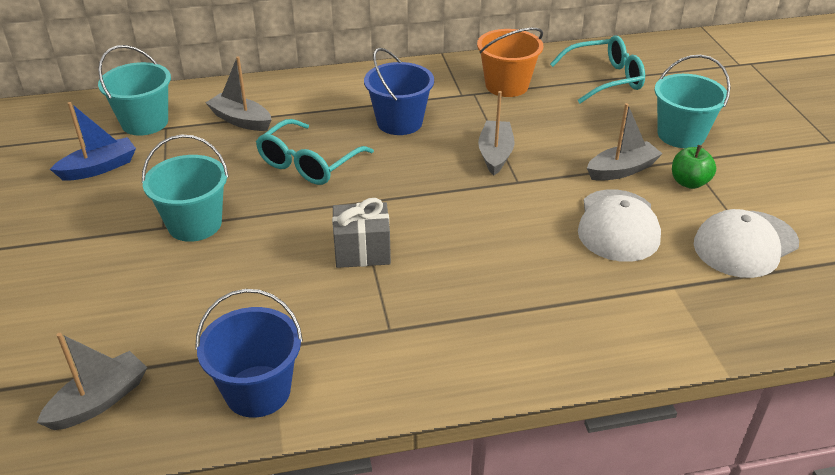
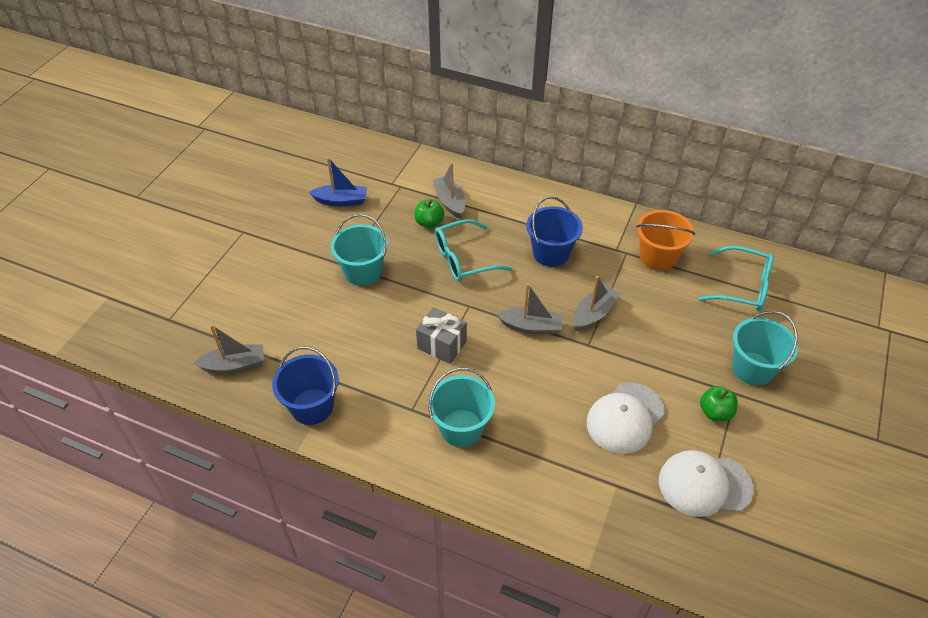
camera: 35 degrees right, 10 degrees up
turquoise bucket [98,45,171,136] -> turquoise bucket moved to [428,368,495,447]
grey boat [587,103,663,181] -> grey boat moved to [496,283,563,334]
none -> green apple [414,199,444,228]

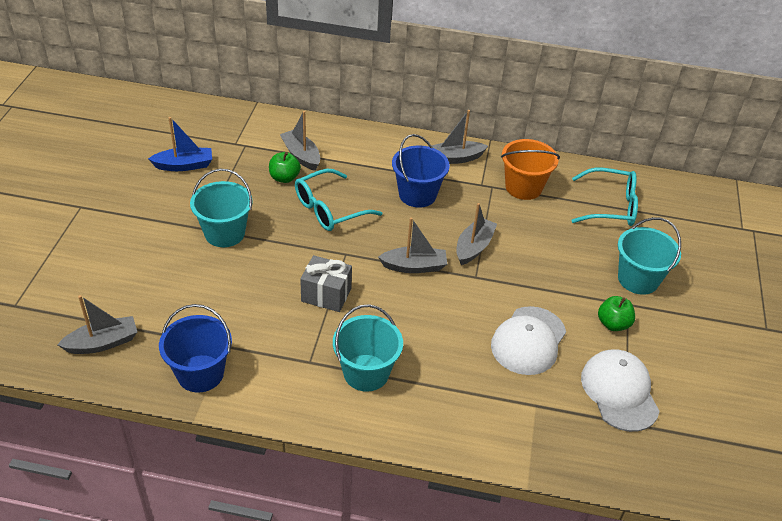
camera: 15 degrees left, 5 degrees down
white cap [659,450,754,517] -> white cap turned 90 degrees clockwise [581,350,660,432]
none -> grey boat [428,110,488,164]

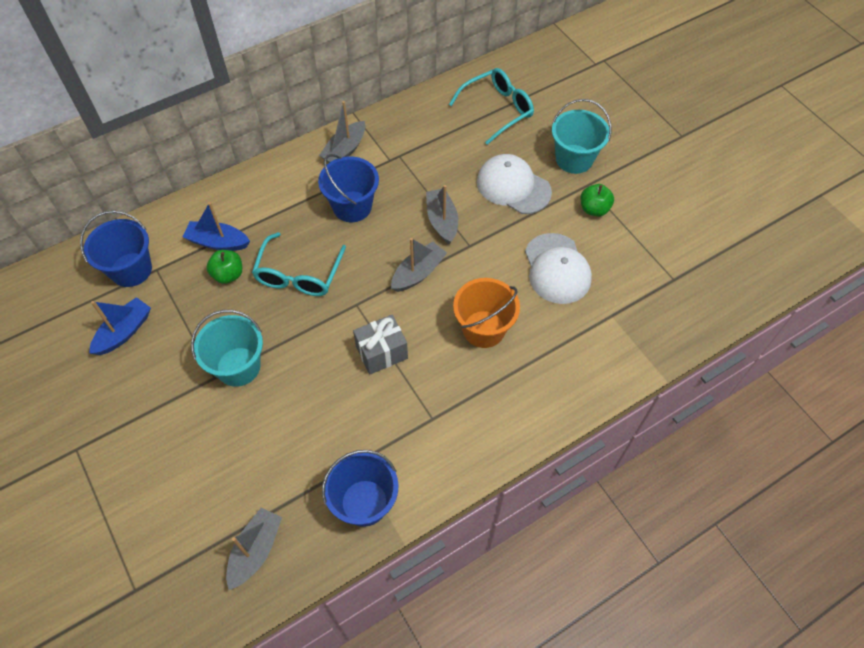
camera: 40 degrees left, 15 degrees up
grey boat [280,111,320,171] -> blue boat [183,202,250,251]
turquoise bucket [333,304,403,392] -> none
orange bucket [501,139,560,200] -> orange bucket moved to [453,278,520,348]
white cap [581,350,660,432] -> white cap moved to [477,154,552,214]
none -> blue bucket [80,211,152,287]

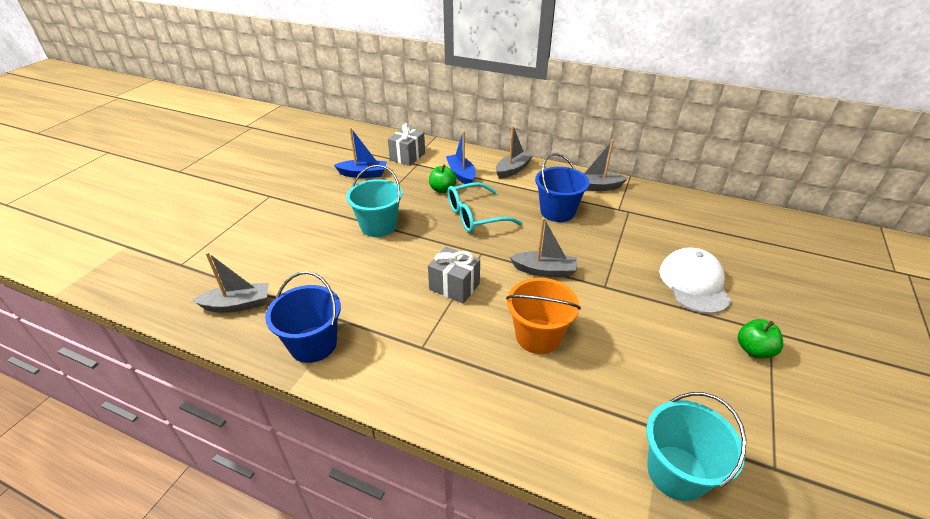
camera: 55 degrees right, 20 degrees down
blue bucket [80,211,152,287] -> grey gift [388,123,425,166]
grey boat [426,185,458,244] -> grey boat moved to [496,125,534,179]
turquoise glasses [449,68,534,145] -> none
white cap [525,233,592,304] -> none
turquoise bucket [552,99,612,174] -> turquoise bucket moved to [646,392,746,501]

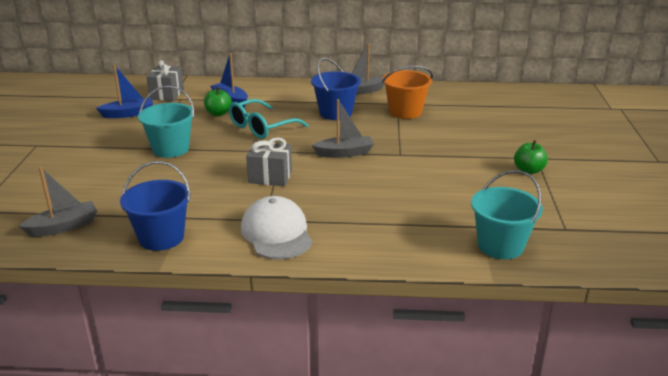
camera: 20 degrees left, 10 degrees down
grey boat [496,125,534,179] -> none
orange bucket [506,278,581,354] -> orange bucket moved to [382,66,433,119]
white cap [659,247,731,314] -> white cap moved to [241,196,313,259]

